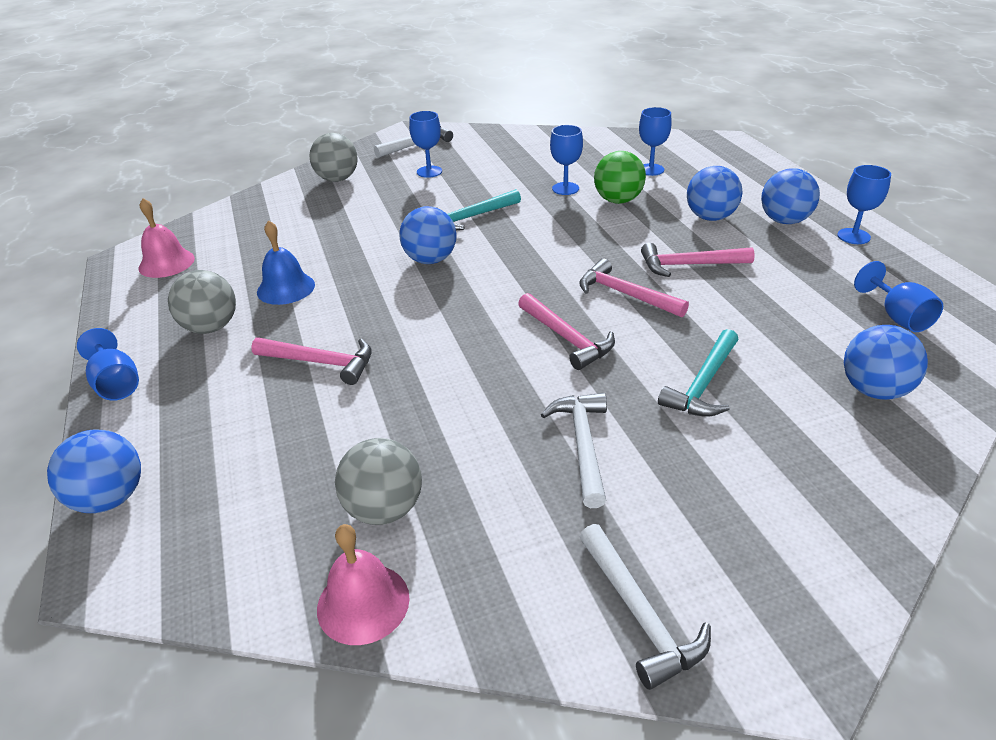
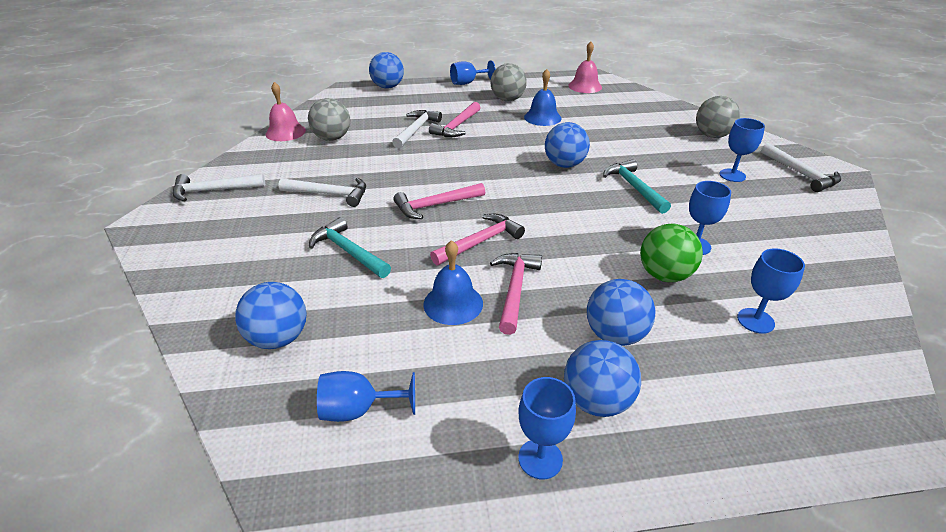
camera: 100 degrees right, 0 degrees up
none -> white hammer [392,110,442,148]
none -> blue bell [423,240,483,325]

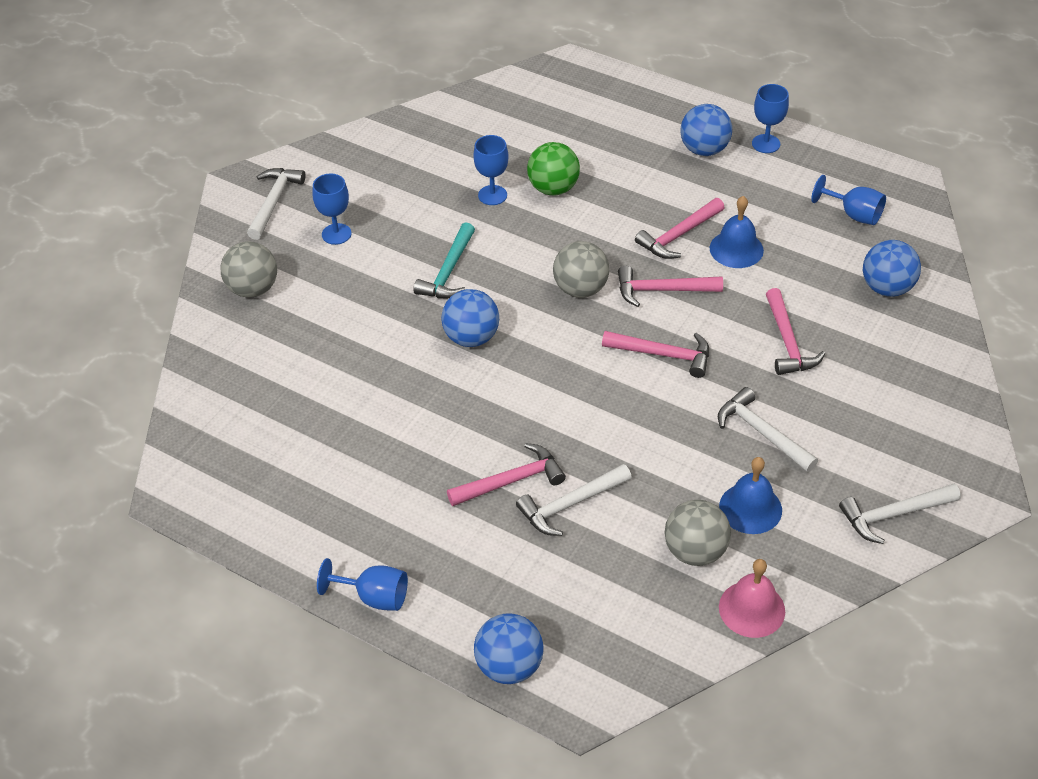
camera: 140 degrees left, 10 degrees up
white hammer [173,174,265,201] -> white hammer turned 135 degrees clockwise [839,484,961,544]
turquoise hammer [309,217,391,278] -> pink hammer [766,288,825,375]
grey ball [491,63,527,101] -> grey ball moved to [553,241,609,298]
blue bell [524,69,561,126] -> blue bell moved to [719,457,782,534]
pink bell [568,42,602,93] -> none
blue ball [587,279,656,346] -> none
blue goblet [737,248,805,334] -> none

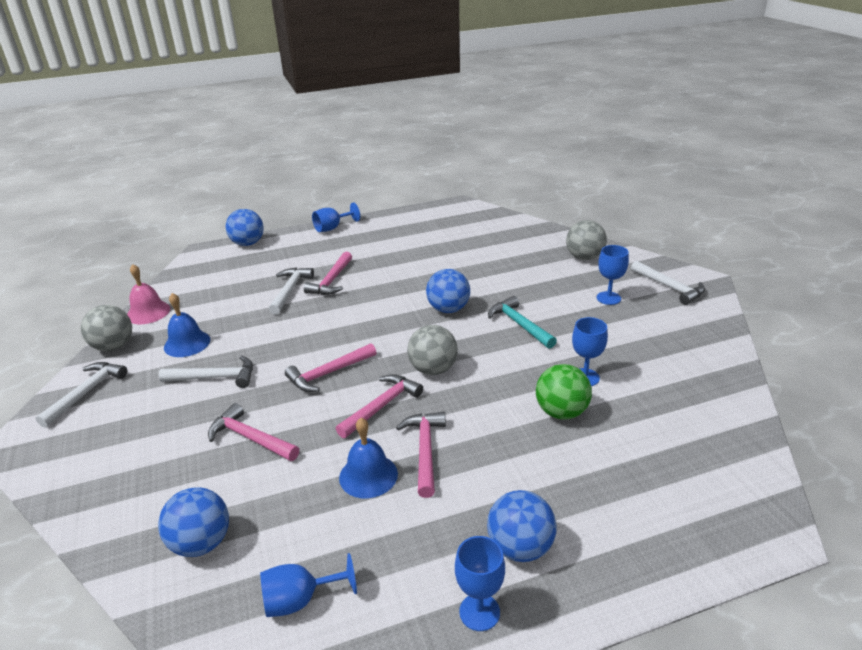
camera: 130 degrees right, 15 degrees down
grey ball [664,500,731,566] -> grey ball moved to [81,305,132,351]

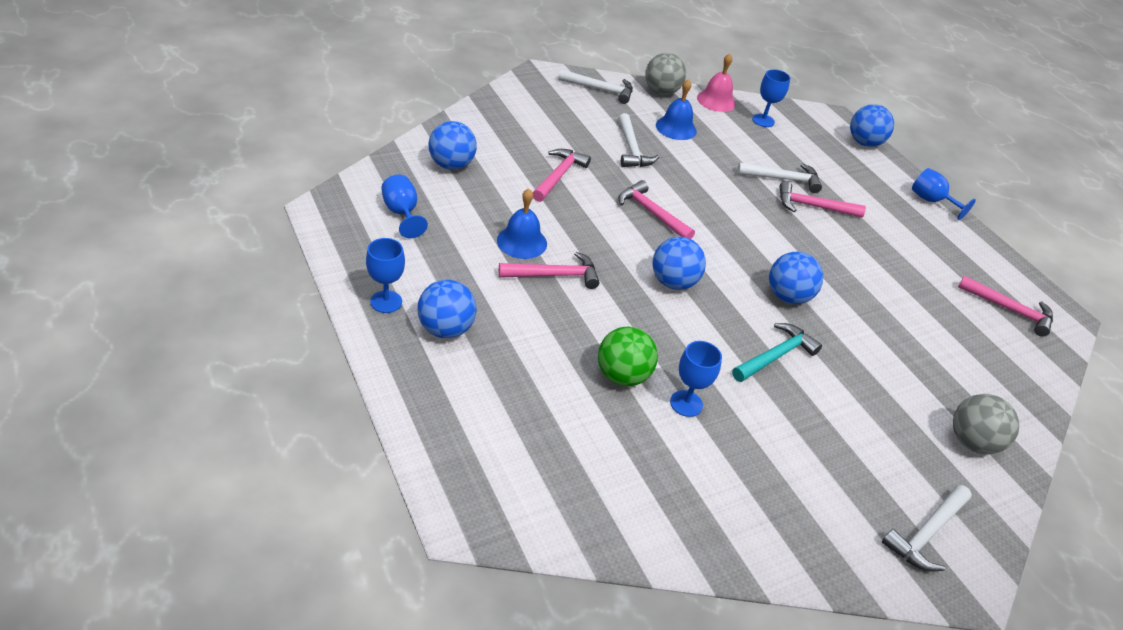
camera: 75 degrees right, 10 degrees up
pink hammer [336,374,423,438] -> pink hammer moved to [958,276,1053,337]
grey ball [407,325,458,375] -> blue ball [652,237,706,290]
blue goblet [597,245,629,305] -> blue goblet moved to [752,69,790,127]

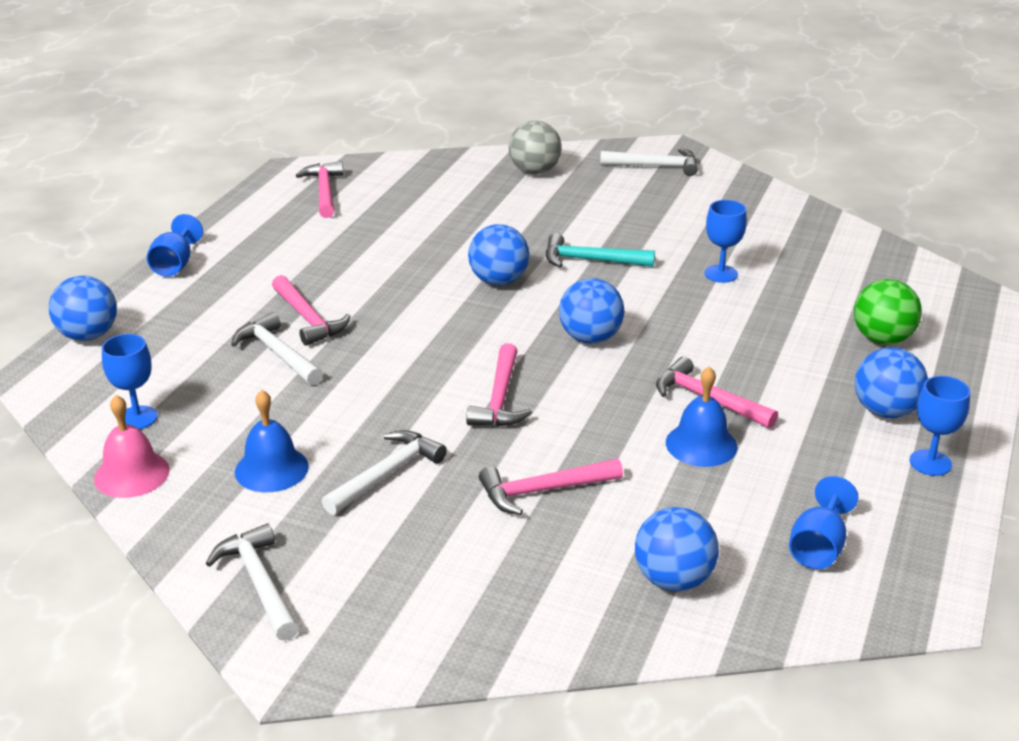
camera: 125 degrees left, 10 degrees down
green ball [598,327,658,386] -> green ball moved to [854,279,922,345]
grey ball [645,53,686,95] -> none

